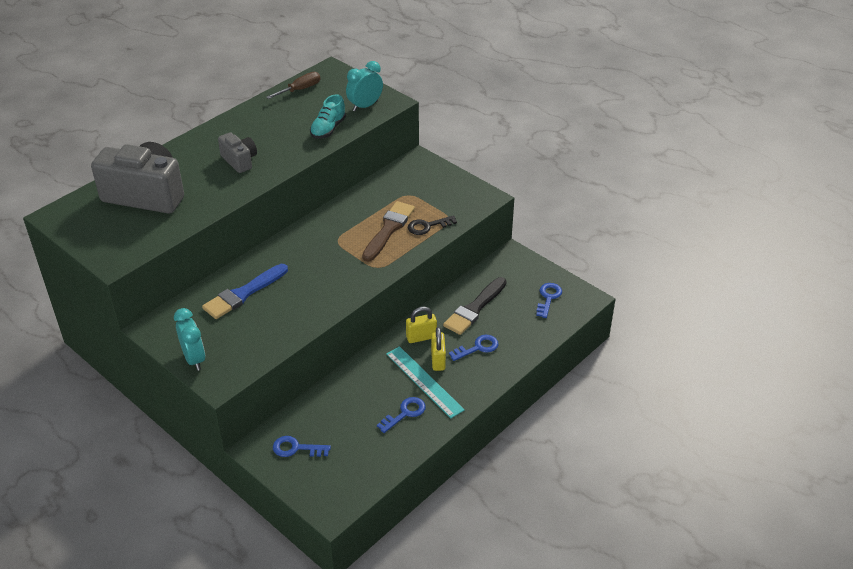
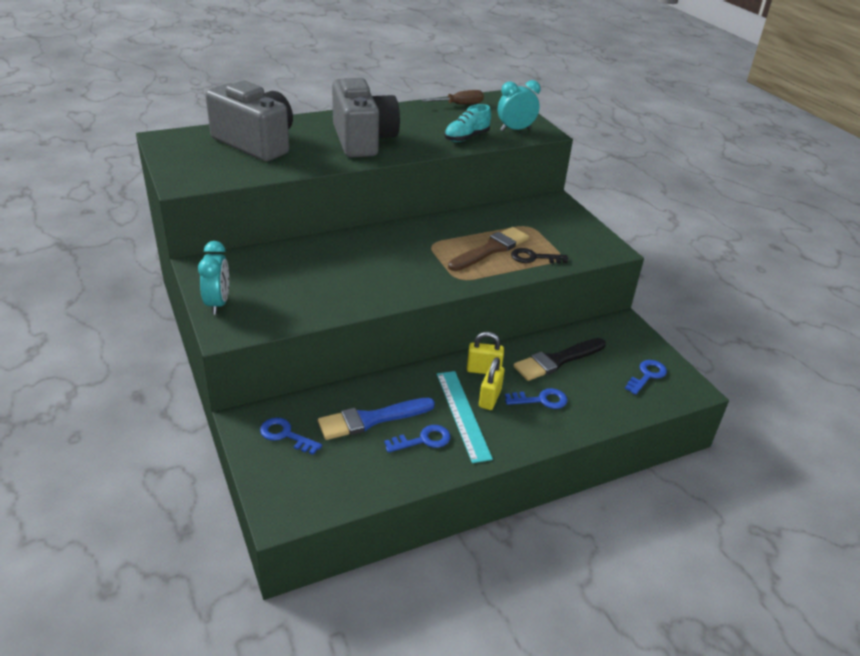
camera: 20 degrees right, 5 degrees down
blue brush [202,264,288,319] -> blue brush moved to [318,398,435,440]
grey camera [218,132,257,173] -> grey camera [332,78,400,157], size x1.96

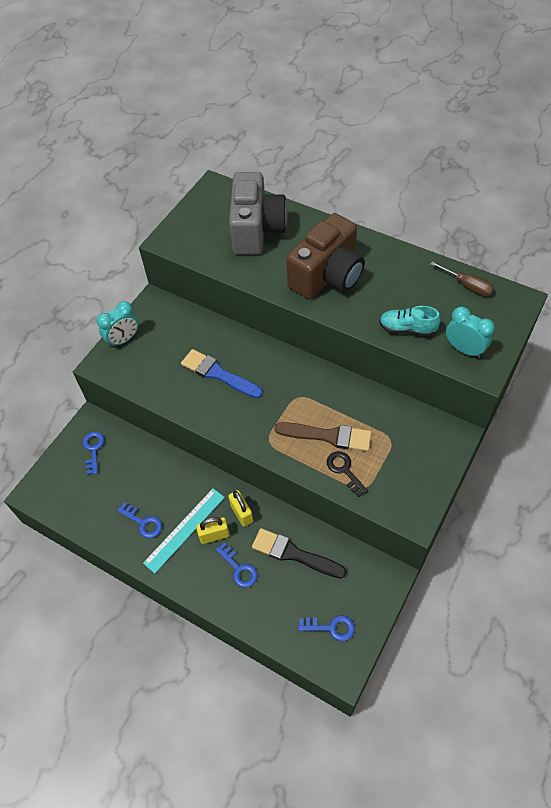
camera: 60 degrees right, 20 degrees up
blue brush [318,398,435,440] -> blue brush moved to [181,349,263,399]
grey camera [332,78,400,157] -> brown camera [287,213,365,299]

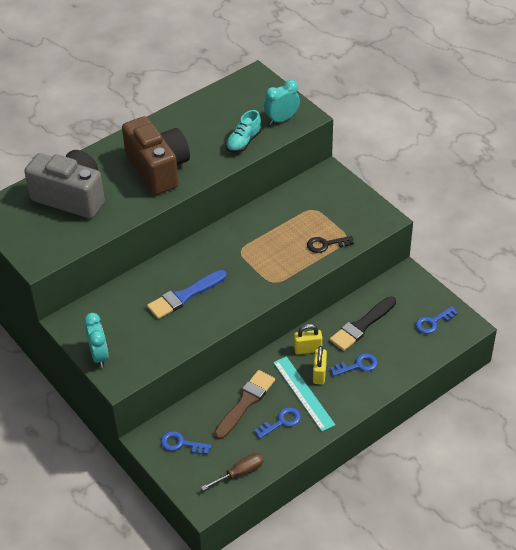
camera: 70 degrees left, 10 degrees down
brown brush [274,422,371,451] -> brown brush moved to [214,370,275,439]
blue key [298,615,355,641] -> blue key turned 150 degrees counterclockwise [415,307,458,334]
brown screwdriver [430,261,494,296] -> brown screwdriver moved to [201,453,263,491]

